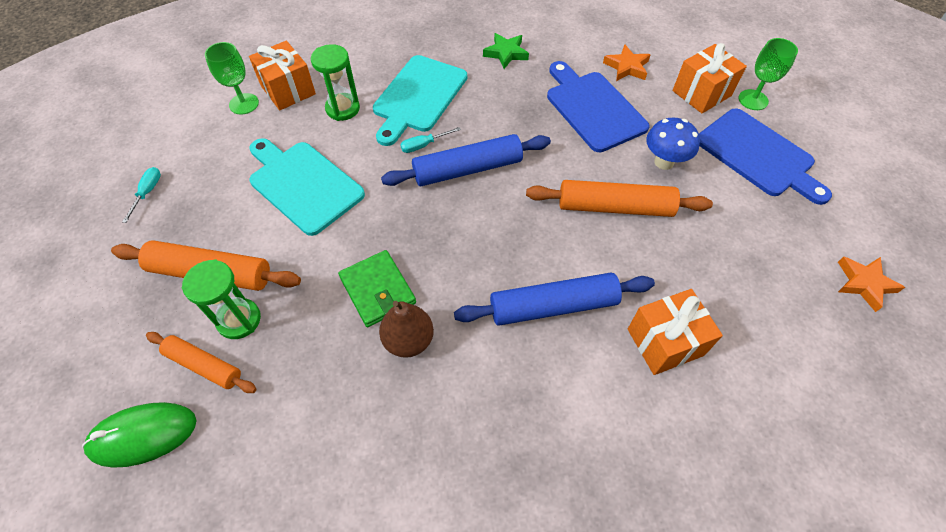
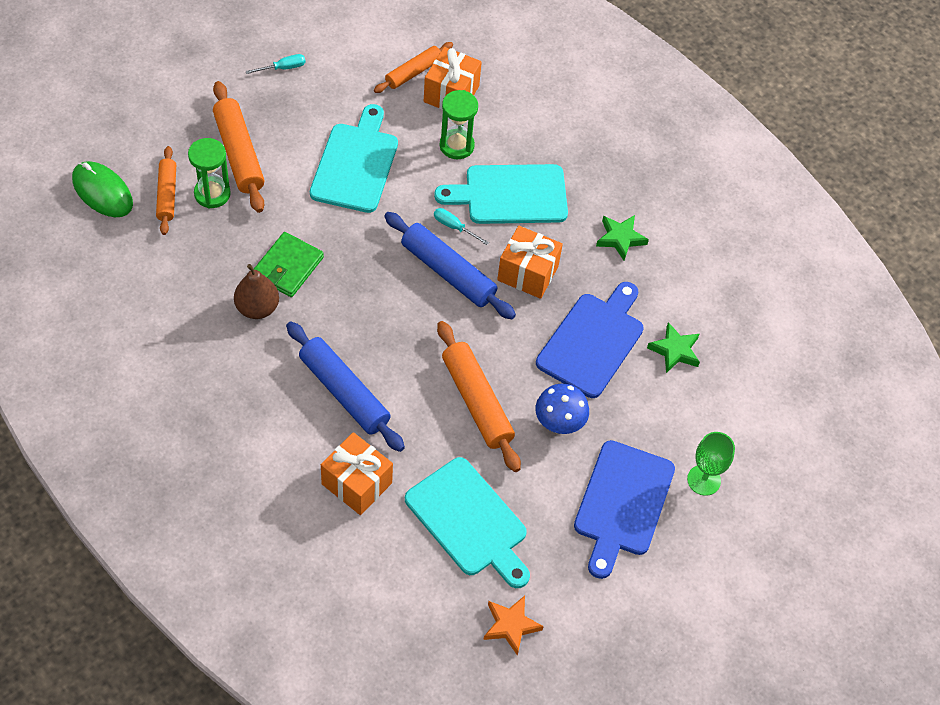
camera: 55 degrees right, 0 degrees up
green goblet [205,42,259,115] -> orange rolling pin [374,42,453,93]
orange star [603,44,650,81] -> green star [647,322,700,373]
orange gift [673,43,747,113] -> orange gift moved to [497,226,563,299]
none -> turquoise cutting board [405,457,530,588]

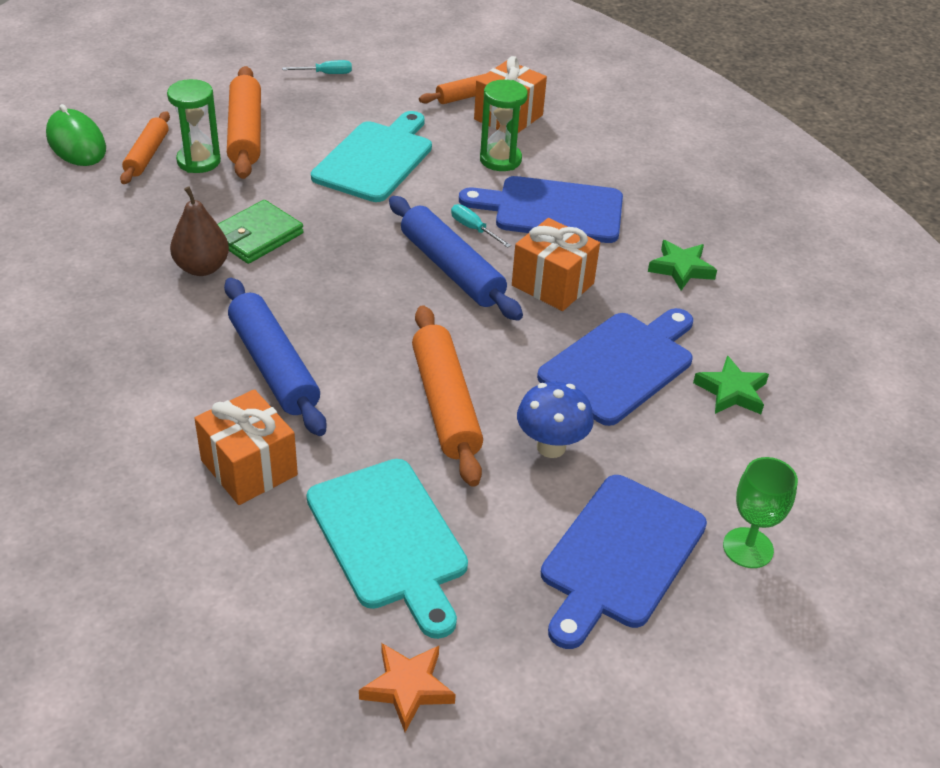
camera: 15 degrees right, 15 degrees down
turquoise cutting board [434,164,568,224] -> blue cutting board [459,176,623,243]

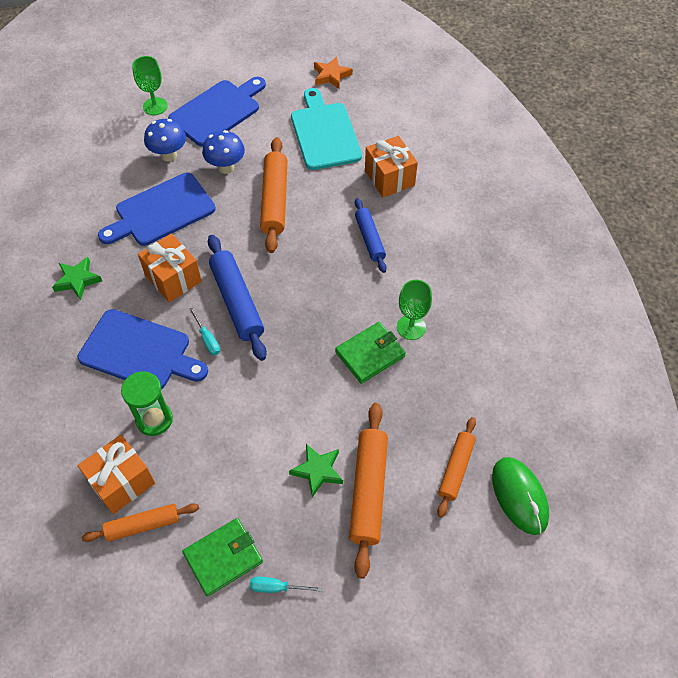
camera: 165 degrees left, 15 degrees up
green hourglass [167,79,221,173] -> none
brown pear [170,187,229,276] -> green goblet [397,280,432,340]
blue rolling pin [224,278,327,436] -> blue rolling pin [355,198,387,273], size x0.63
turquoise cutting board [311,111,432,202] -> none
green star [693,355,769,414] -> green star moved to [289,444,343,497]
none -> blue mushroom [144,119,186,162]
none -> green wallet [182,518,263,597]

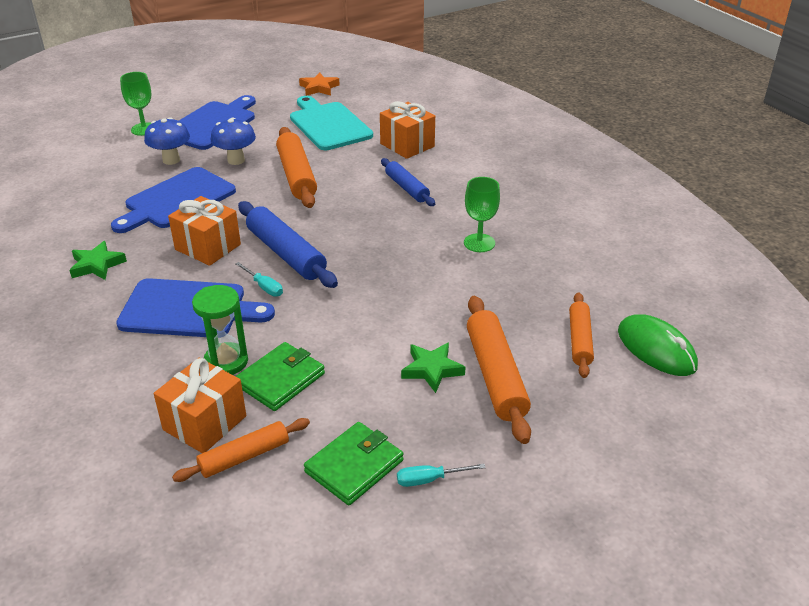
camera: 15 degrees left, 20 degrees down
green wallet [335,322,406,384] -> green wallet moved to [236,342,325,411]

